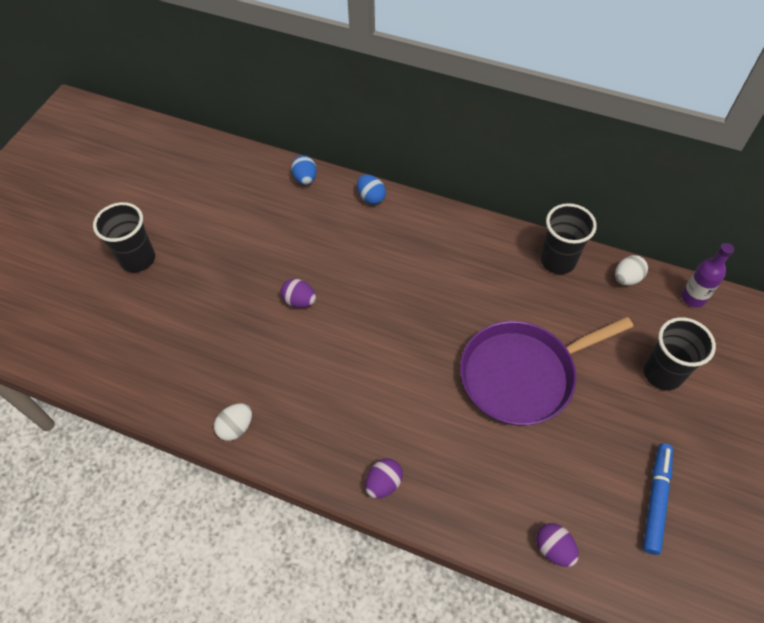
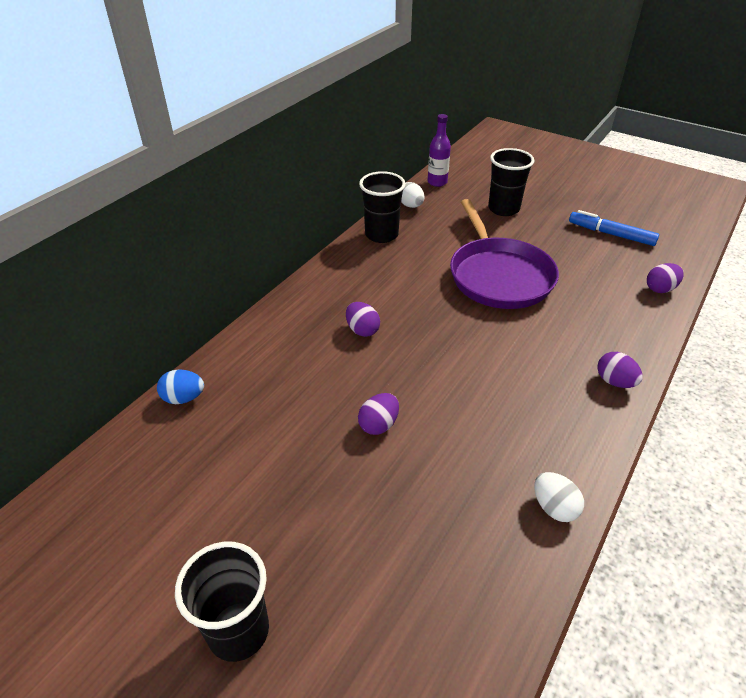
camera: 80 degrees left, 15 degrees down
blue egg [357,174,386,205] -> none
none -> purple egg [346,302,380,337]

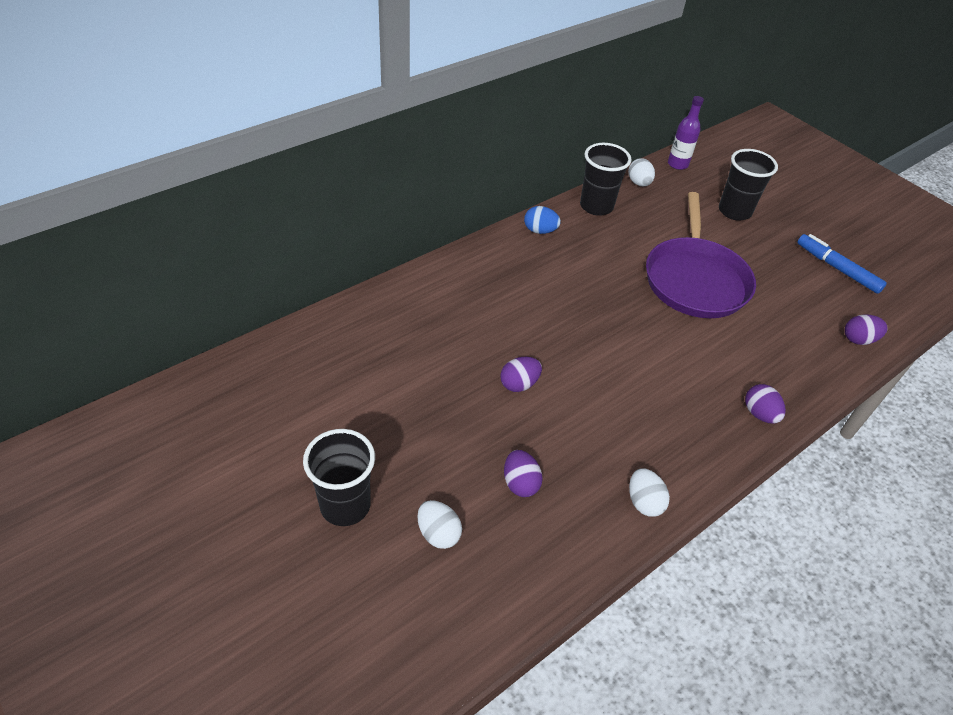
camera: 15 degrees right, 5 degrees up
blue egg [157,369,204,404] -> blue egg moved to [524,206,561,234]
purple egg [346,302,380,337] -> purple egg moved to [504,450,543,497]
none -> white egg [417,500,462,549]

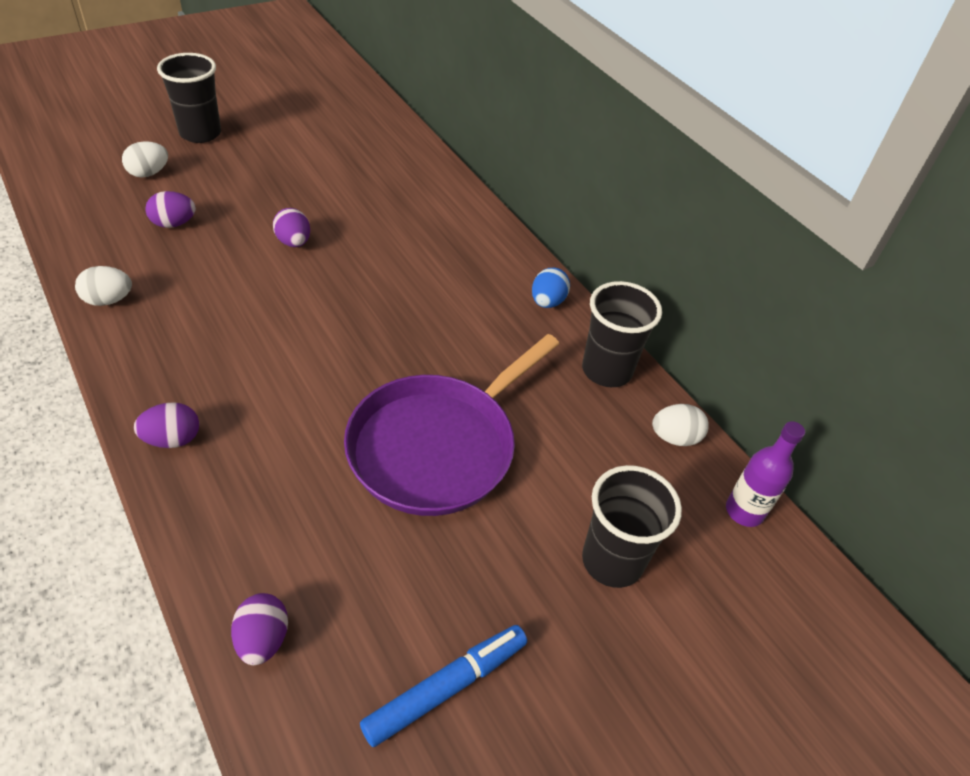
camera: 95 degrees right, 0 degrees up
purple pan [646,192,756,318] -> purple pan turned 60 degrees counterclockwise [344,334,559,516]

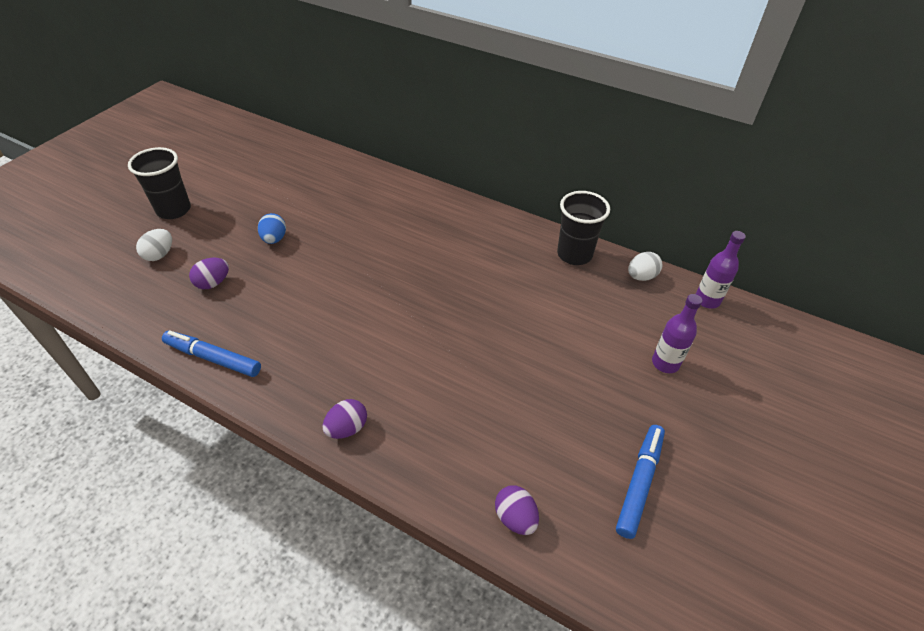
camera: 25 degrees left, 0 degrees up
white egg [75,266,132,306] -> blue marker [162,330,261,377]
purple egg [273,208,310,247] -> none
purple pan [344,334,559,516] -> none
blue egg [532,268,570,308] -> blue egg moved to [258,213,286,244]
black cup [582,465,682,588] -> purple bottle [652,294,702,373]

